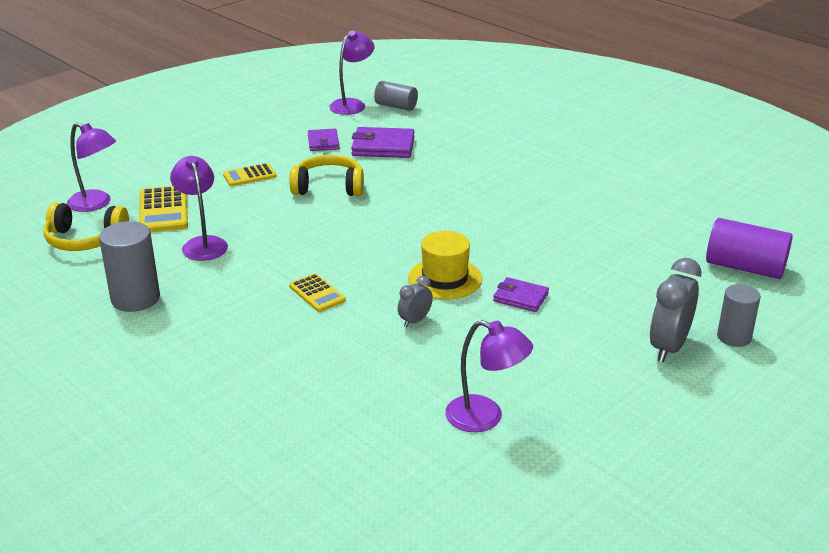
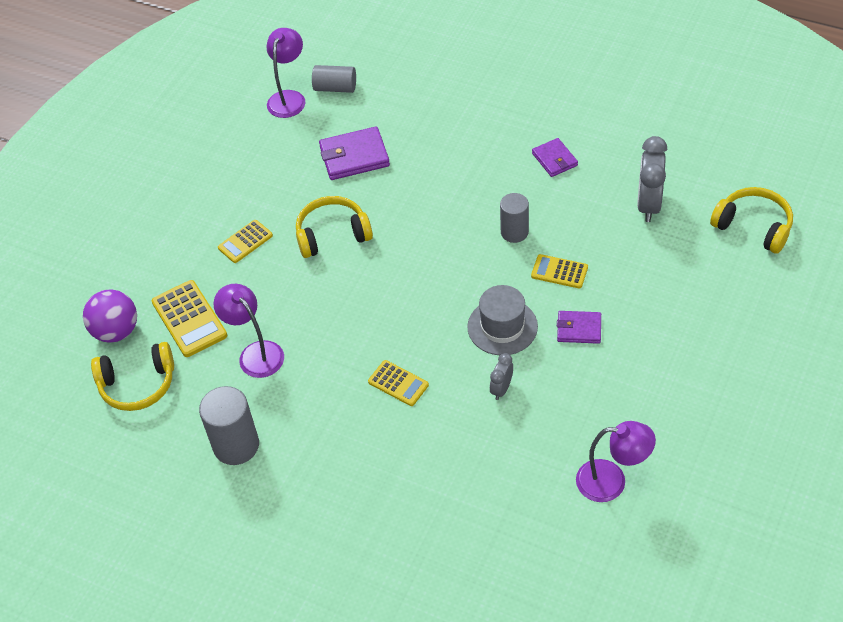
camera: 15 degrees left, 20 degrees up
purple lamp [67,123,116,212] -> purple ball [83,289,137,343]
purple wallet [308,129,339,151] -> purple wallet moved to [532,138,578,177]
yellow hat [408,231,482,300] -> grey hat [467,285,538,355]
grey clock [650,258,701,362] -> grey clock moved to [637,136,667,222]
purple cylinder [706,218,793,279] -> yellow headphones [710,187,793,254]
grey cylinder [717,284,761,347] -> grey cylinder moved to [500,193,529,243]
none -> yellow calculator [531,254,588,289]

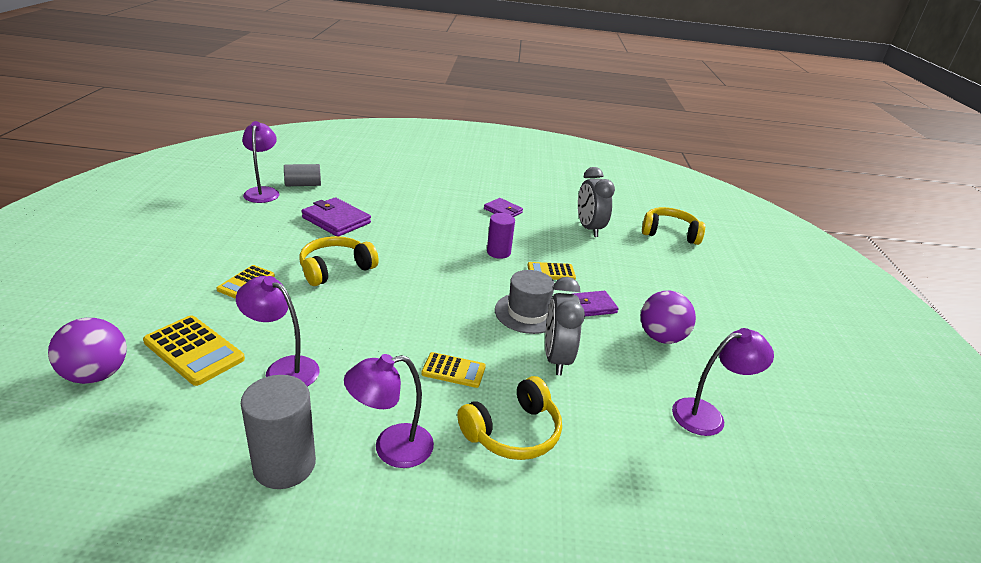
camera: 30 degrees left, 20 degrees down
yellow headphones [91,342,174,411] -> yellow headphones moved to [457,376,562,460]
purple wallet [319,126,390,180] -> purple wallet turned 75 degrees clockwise [302,197,371,236]
grey clock [490,353,513,400] -> grey clock [545,277,585,375], size x1.87
grey cylinder [500,193,529,243] -> purple cylinder [487,213,515,259]
none -> purple lamp [344,354,434,468]
none -> purple ball [641,291,696,344]

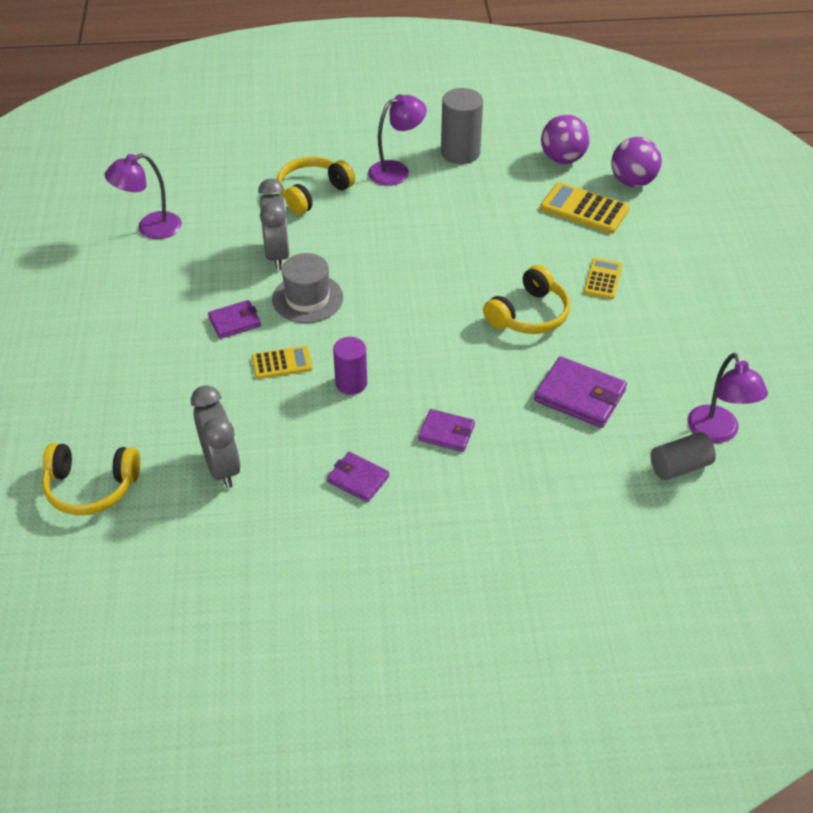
camera: 175 degrees right, 15 degrees up
purple lamp [236,276,320,387] -> none
yellow calculator [421,352,486,388] -> none
purple ball [641,291,696,344] -> purple ball moved to [541,114,590,164]
none -> purple wallet [418,409,475,452]

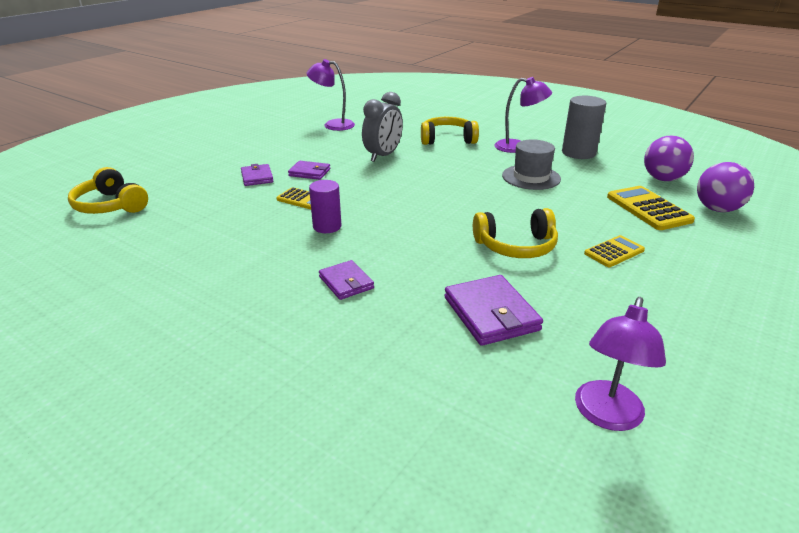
camera: 40 degrees right, 15 degrees down
grey clock [191,385,241,488] -> none
grey hat [272,253,343,323] -> grey hat moved to [502,139,561,190]
purple wallet [327,452,389,502] -> purple wallet moved to [241,164,273,186]
grey cylinder [650,432,716,480] -> none

